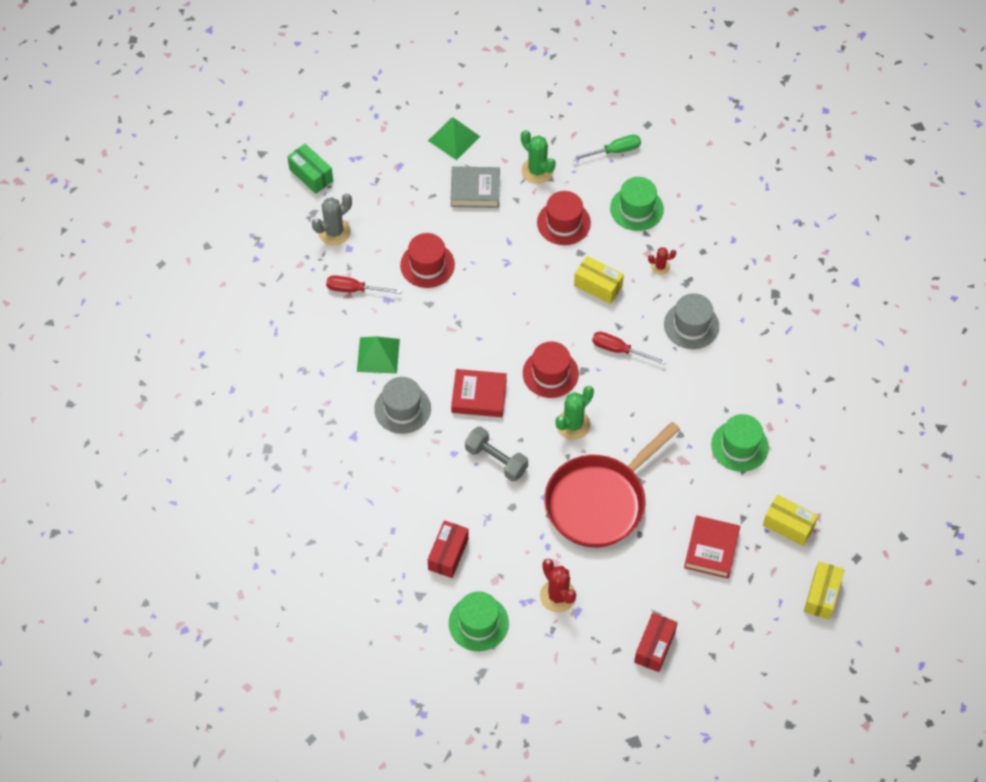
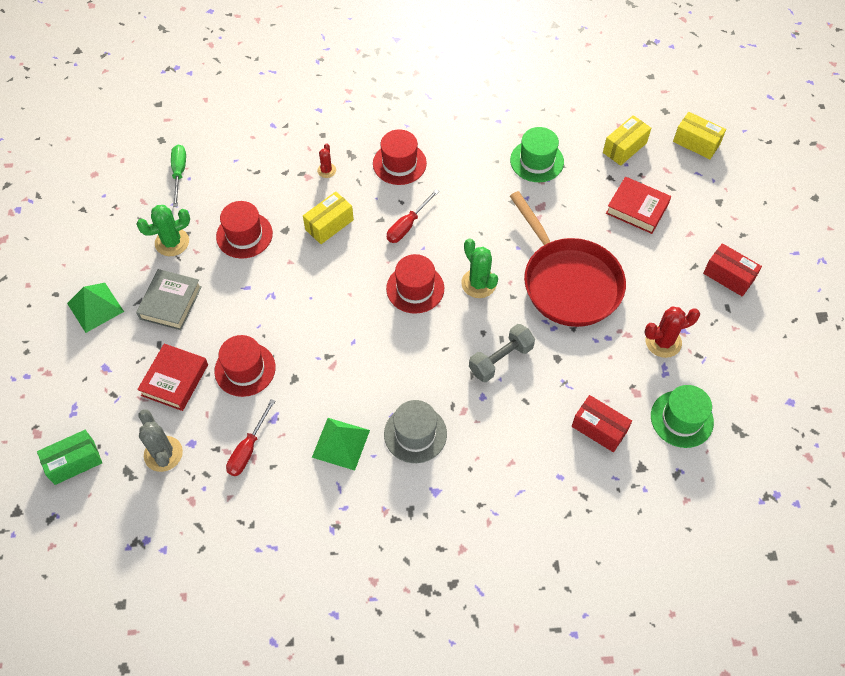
camera: 75 degrees left, 0 degrees up
red book [451,369,507,417] -> red book moved to [137,344,208,411]
green hat [610,177,664,231] -> none
grey hat [664,293,719,349] -> red hat [373,129,427,185]

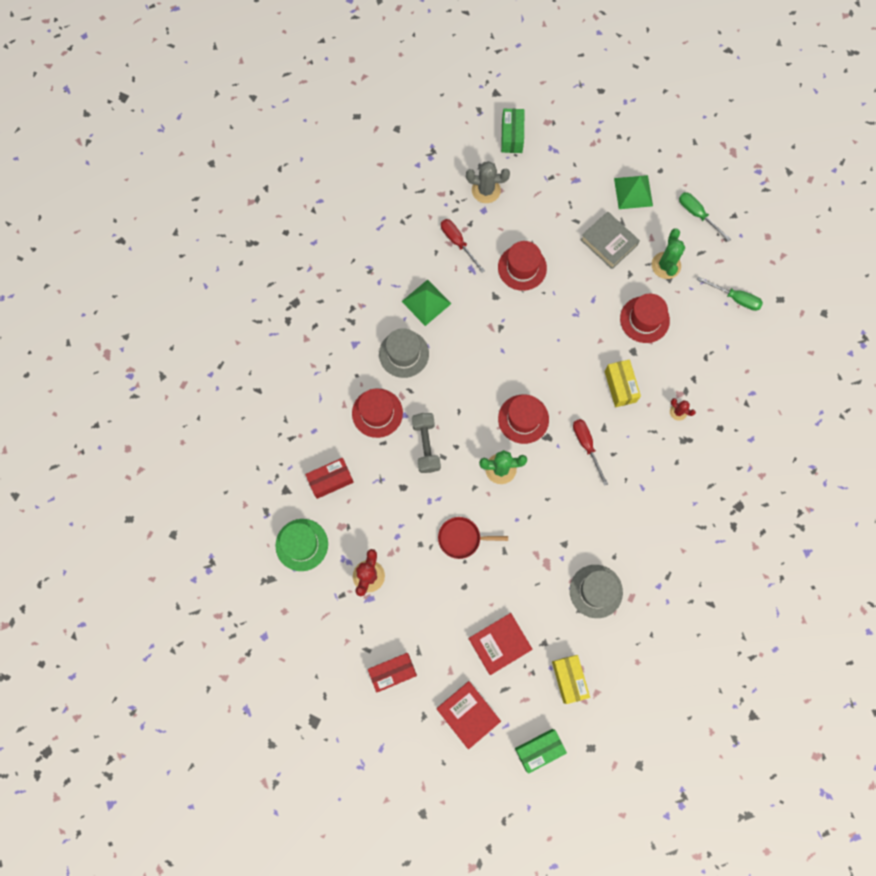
camera: 120 degrees right, 15 degrees up
red book [137,344,208,411] -> red book moved to [437,681,501,749]
red hat [373,129,427,185] -> red hat moved to [352,389,403,438]
green hat [510,127,564,182] -> grey hat [570,565,623,618]
red pan [510,191,626,327] -> red pan [438,517,508,559], size x0.46
yellow box [673,112,726,159] -> green box [515,729,567,774]
none -> green screwdriver [679,192,731,242]

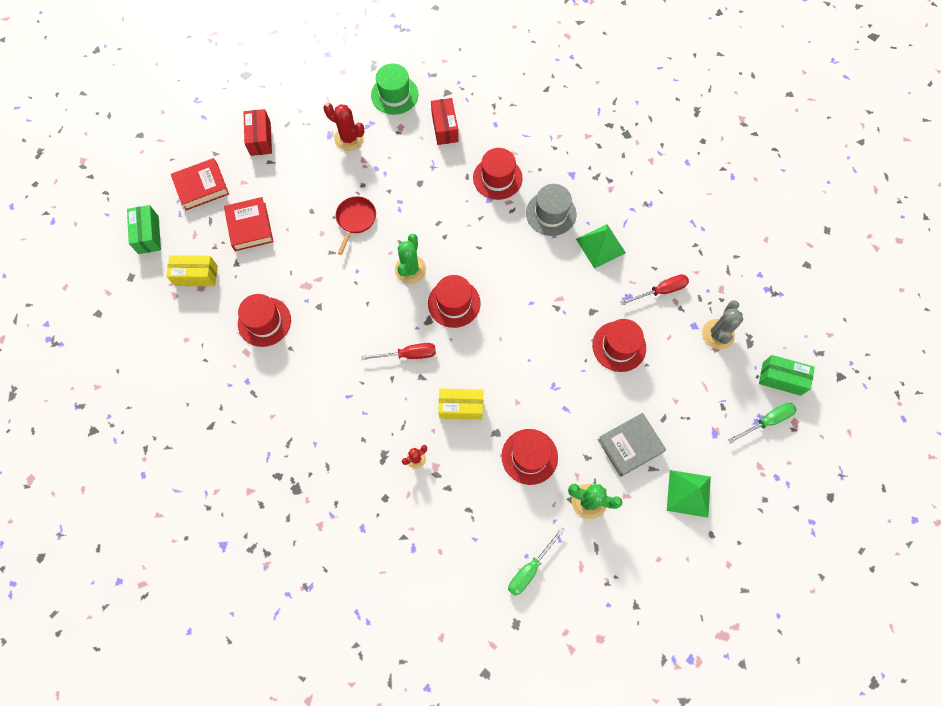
camera: 105 degrees right, 5 degrees down
grey dumbbell [412,413,441,473] -> none
grey hat [570,565,623,618] -> red hat [238,294,291,347]
green screwdriver [679,192,731,242] -> green screwdriver moved to [728,403,796,444]

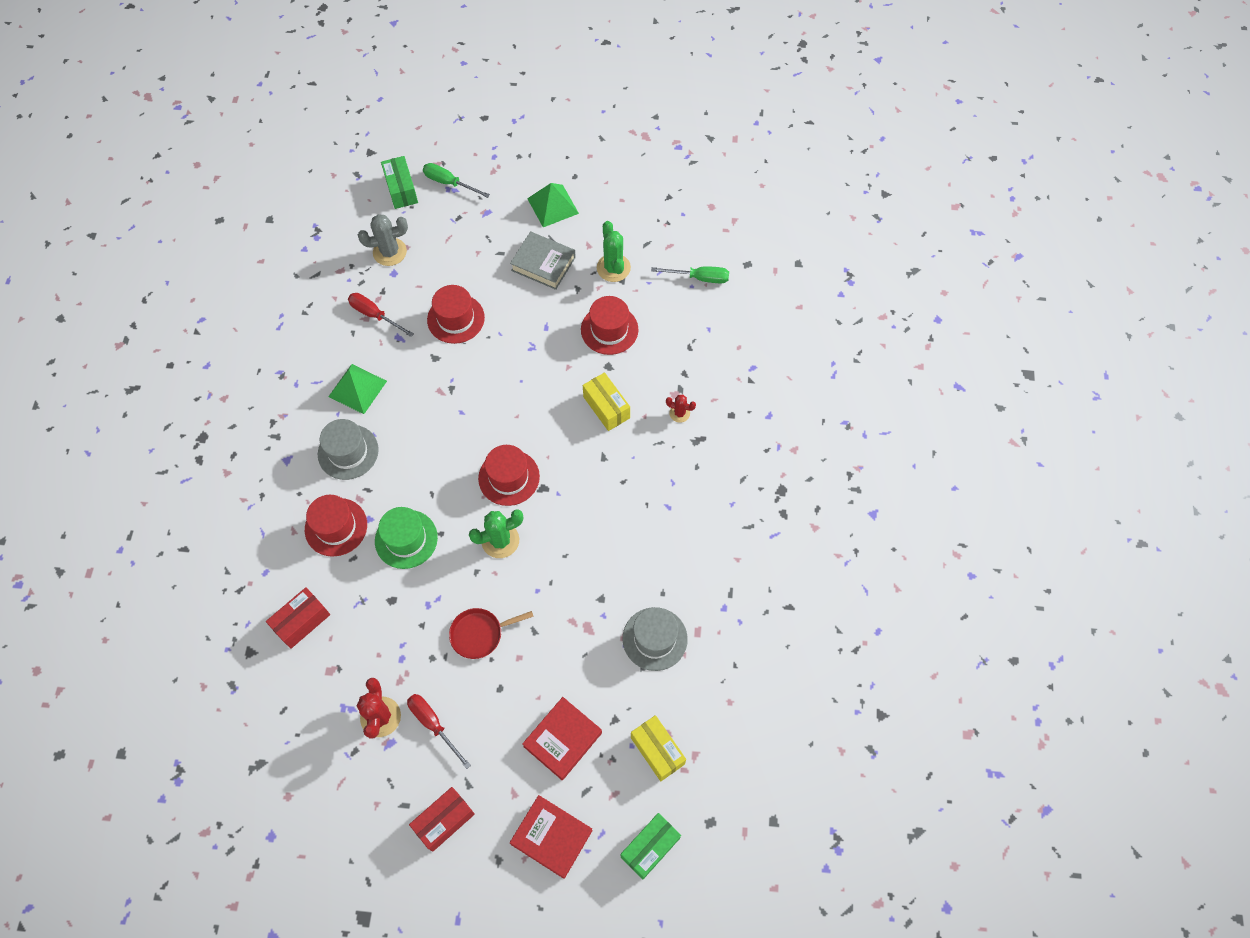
camera: 125 degrees left, 5 degrees down
red hat [238,294,291,347] -> grey hat [622,607,688,671]
red screwdriver [361,343,436,360] -> red screwdriver moved to [407,694,471,769]
green hat [371,64,418,115] -> green hat moved to [375,507,438,569]

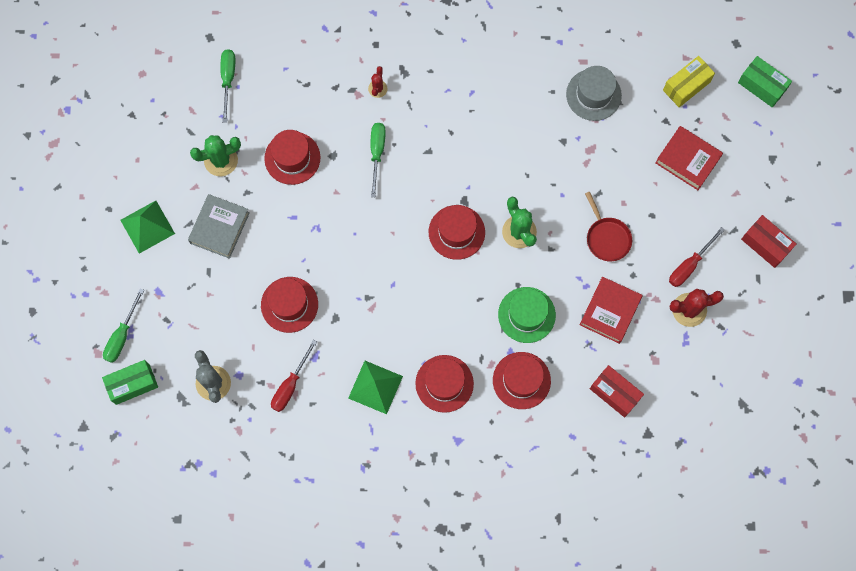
camera: 95 degrees left, 10 degrees up
grey hat [318,419,379,480] -> red hat [415,355,474,413]
red book [510,795,593,879] -> red book moved to [580,277,642,344]
yellow box [583,372,630,431] -> green screwdriver [370,123,386,197]

